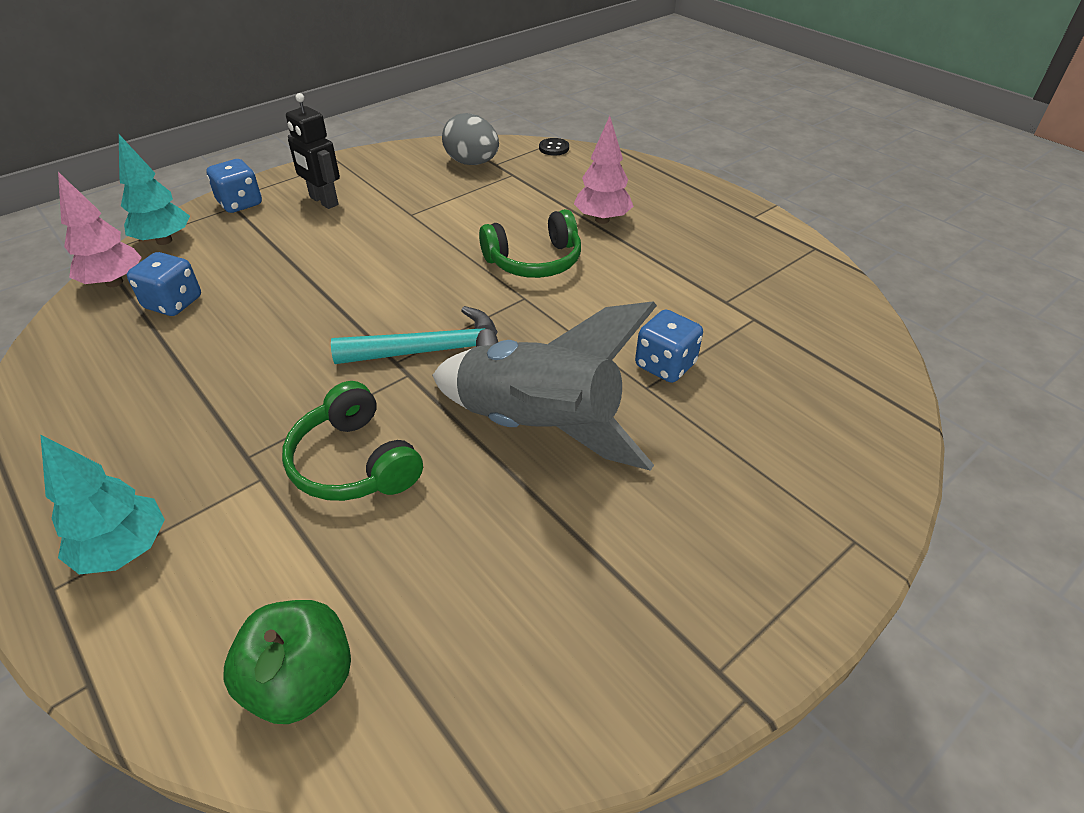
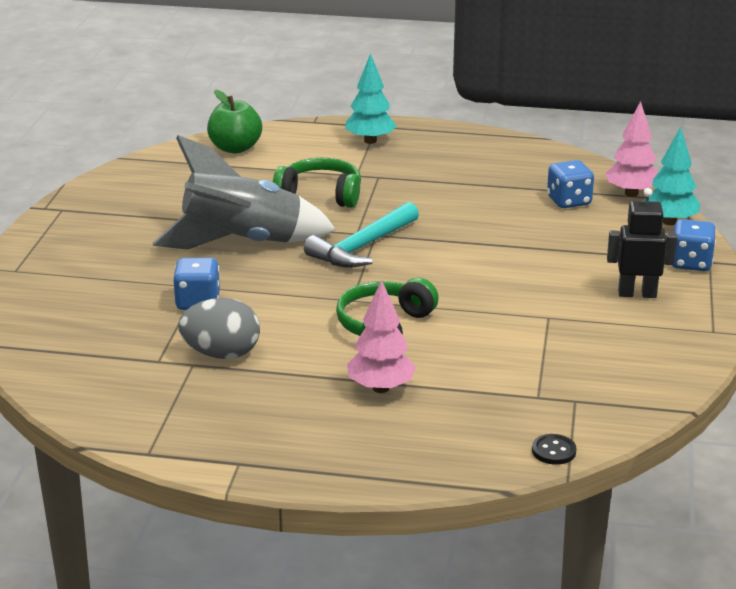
camera: 140 degrees right, 15 degrees down
grey egg [442,113,499,165] -> grey egg moved to [178,298,260,359]

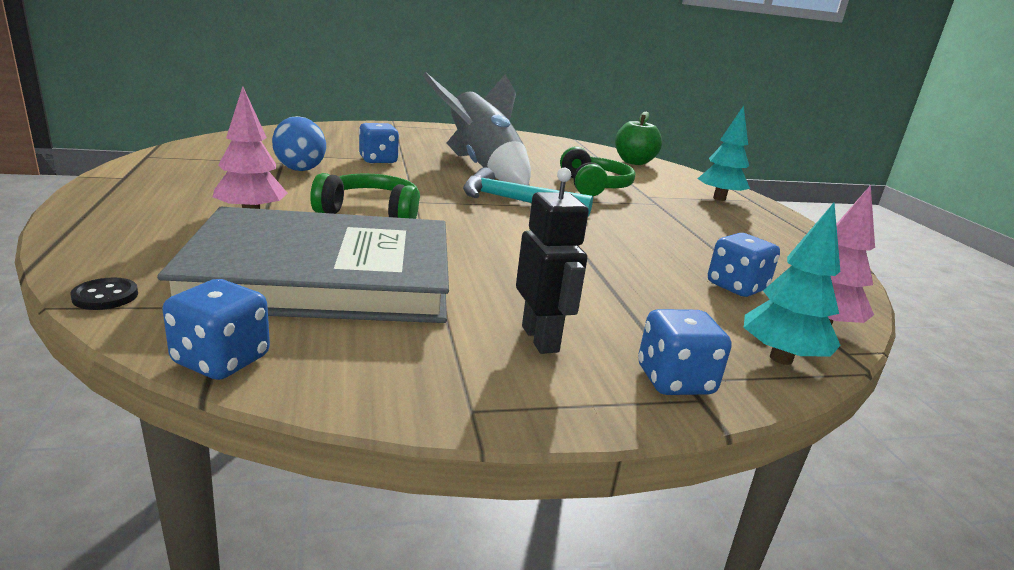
camera: 65 degrees right, 5 degrees down
grey egg [178,298,260,359] -> blue egg [272,116,326,171]
none -> grey book [157,207,449,323]
none -> blue dice [163,279,270,380]

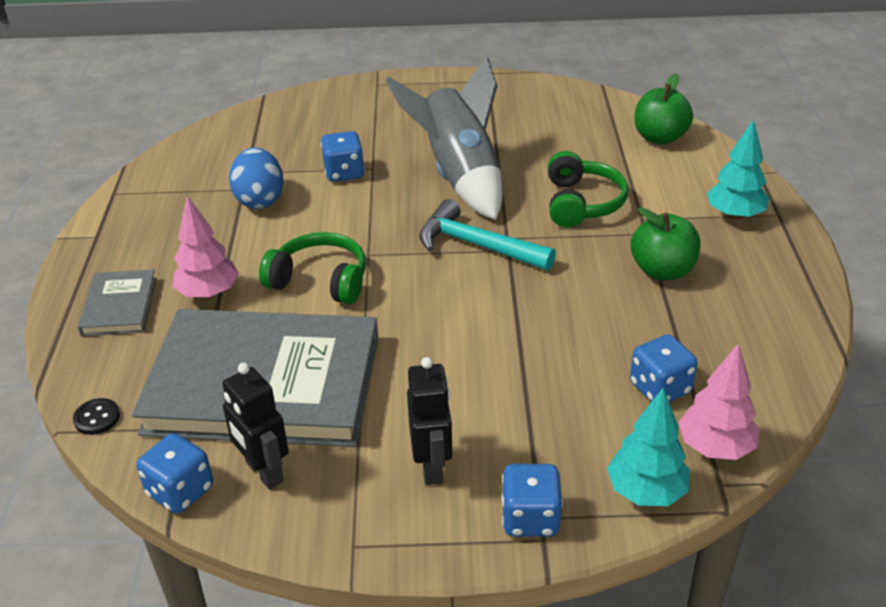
camera: 15 degrees right, 15 degrees up
none -> grey book [78,270,157,336]
none -> black robot [222,363,289,490]
none -> green apple [631,207,700,280]

